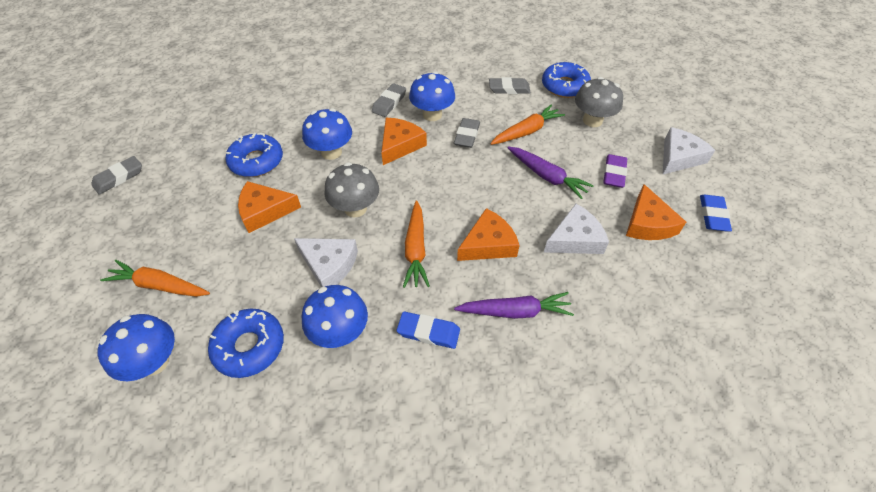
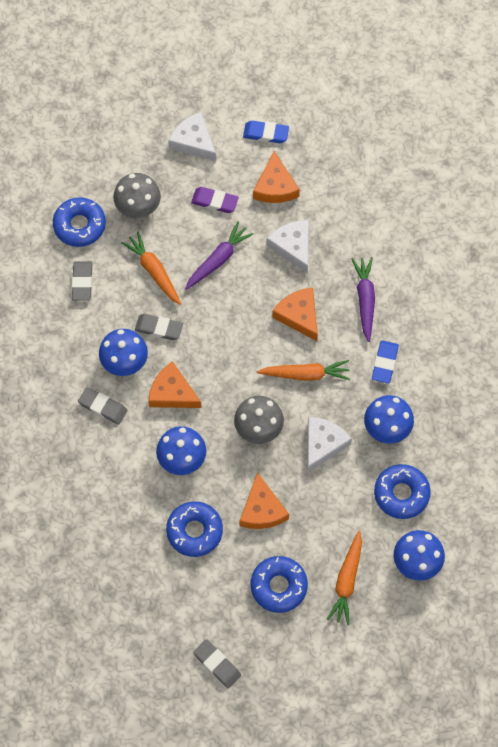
camera: 90 degrees left, 15 degrees up
orange cheese [626,184,686,240] -> orange cheese turned 90 degrees clockwise [253,151,300,203]
none -> blue donut [251,556,308,613]

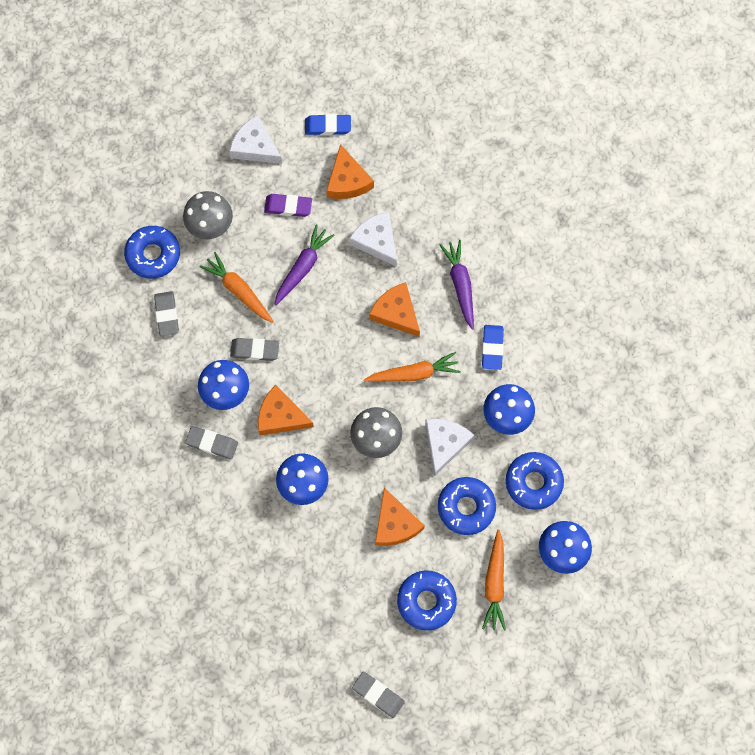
camera: 10 degrees left, 5 degrees up
blue donut [166,501,223,557] -> blue donut moved to [438,477,496,535]

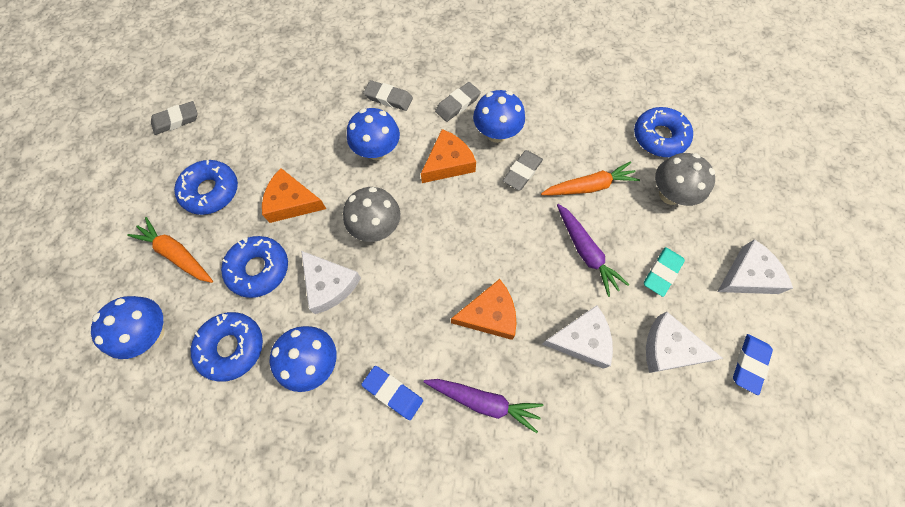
camera: 120 degrees right, 5 degrees down
grey eraser [154,291,179,336] -> grey eraser moved to [363,80,413,111]
purple eraser [264,194,312,217] -> turquoise eraser [644,247,685,297]
orange cheese [326,144,374,199] -> white cheese [646,312,723,373]
orange carrot [364,352,461,382] -> none

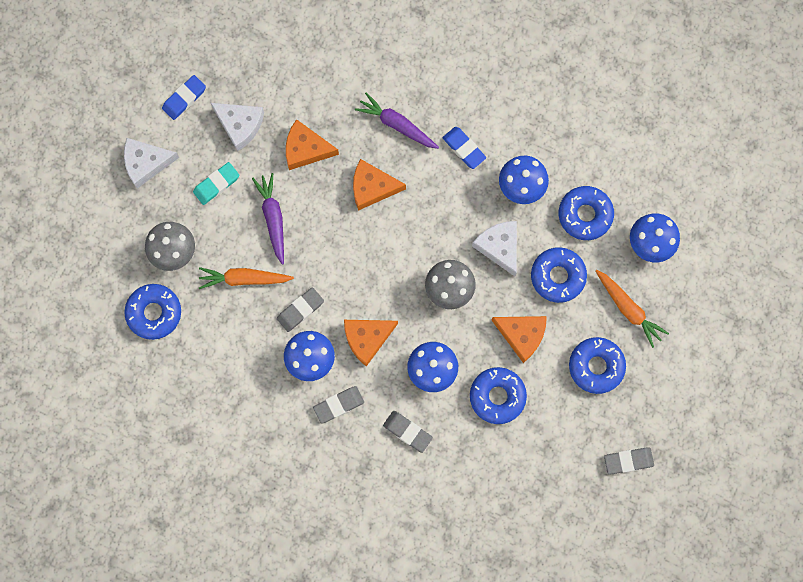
camera: 165 degrees left, 10 degrees up
white cheese [542,305,613,369] -> orange cheese [286,119,339,170]
none -> blue donut [470,367,527,424]

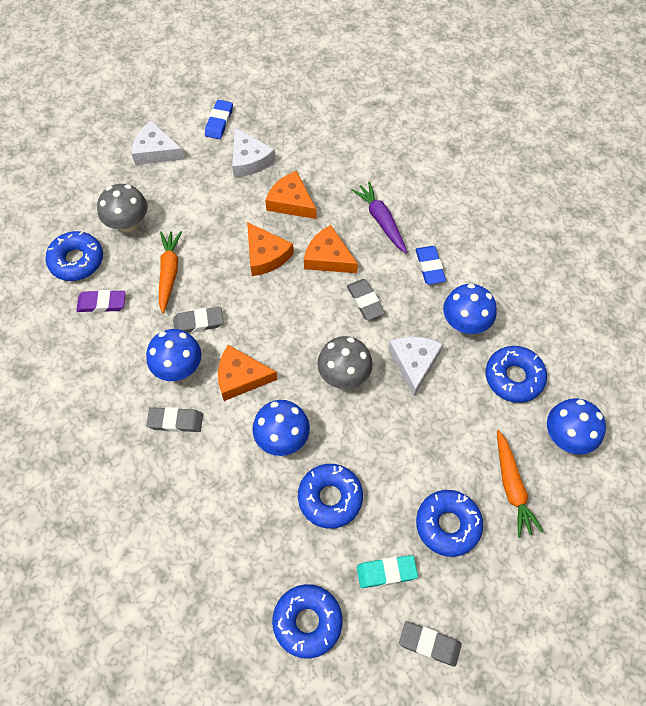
camera: 30 degrees right, 15 degrees down
blue eraser [162,75,206,120] -> blue eraser turned 60 degrees counterclockwise [205,100,233,139]
turquoise eraser [193,162,239,205] -> turquoise eraser moved to [357,555,418,588]
orange carrot [199,267,294,289] -> orange carrot turned 60 degrees clockwise [159,231,182,314]
purple carrot [252,173,284,265] -> none
grey eraser [383,411,433,453] -> grey eraser moved to [347,279,385,320]
orange cheese [492,316,547,363] -> orange cheese moved to [247,222,294,276]
blue donut [531,247,587,303] -> blue donut moved to [272,584,343,659]
none -> purple eraser [76,290,126,313]

